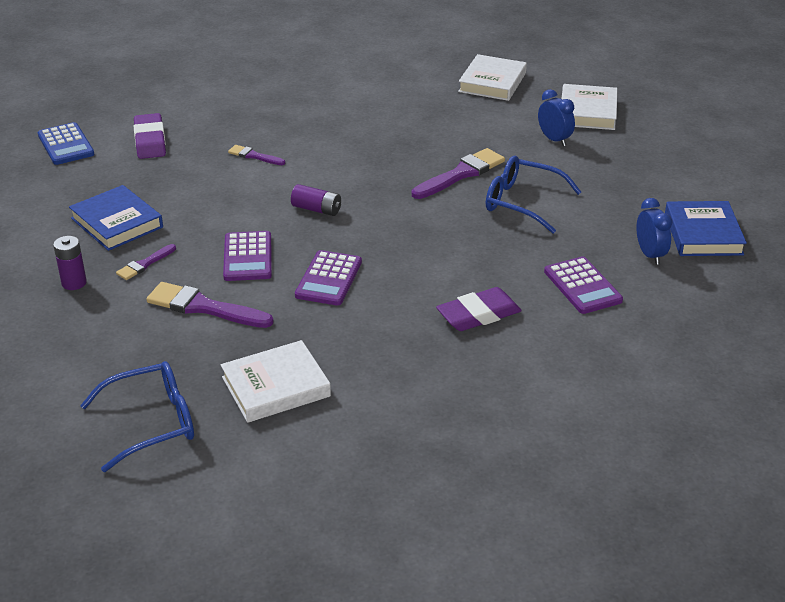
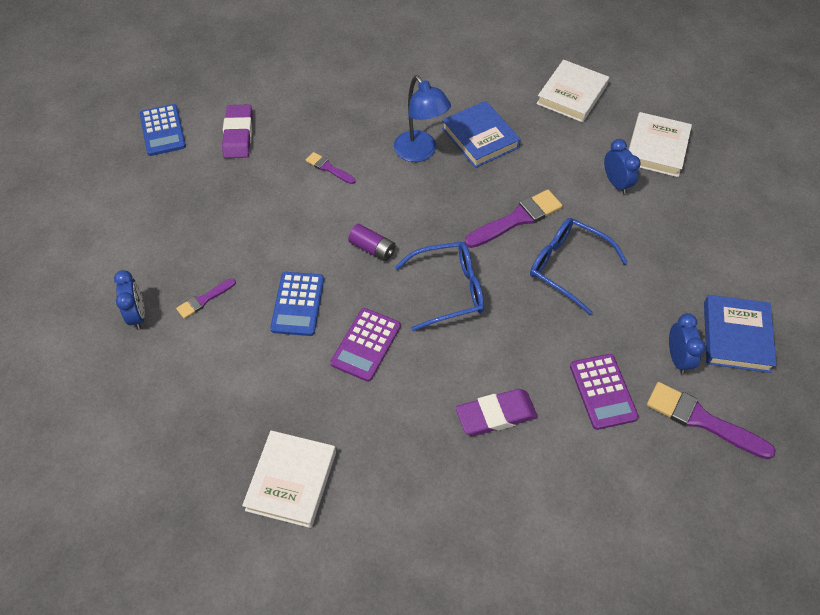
camera: 10 degrees right, 20 degrees up
purple battery [53,236,87,290] -> blue clock [114,270,145,329]
blue book [69,185,163,251] -> blue book moved to [442,101,521,168]
blue glasses [80,361,194,472] -> blue glasses moved to [395,242,484,331]
purple brush [146,282,274,328] -> purple brush moved to [647,382,776,459]
white book [221,340,331,423] -> white book turned 60 degrees counterclockwise [242,430,336,528]
purple calculator [223,231,272,281] -> blue calculator [270,272,324,336]
none -> blue lamp [394,76,451,162]

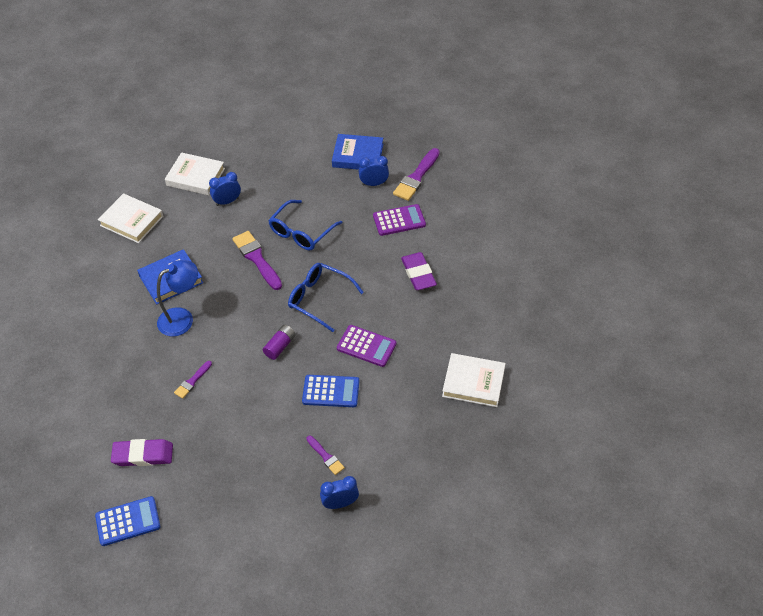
camera: 90 degrees left, 5 degrees down
blue glasses [395,242,484,331] -> blue glasses turned 45 degrees counterclockwise [288,263,364,332]

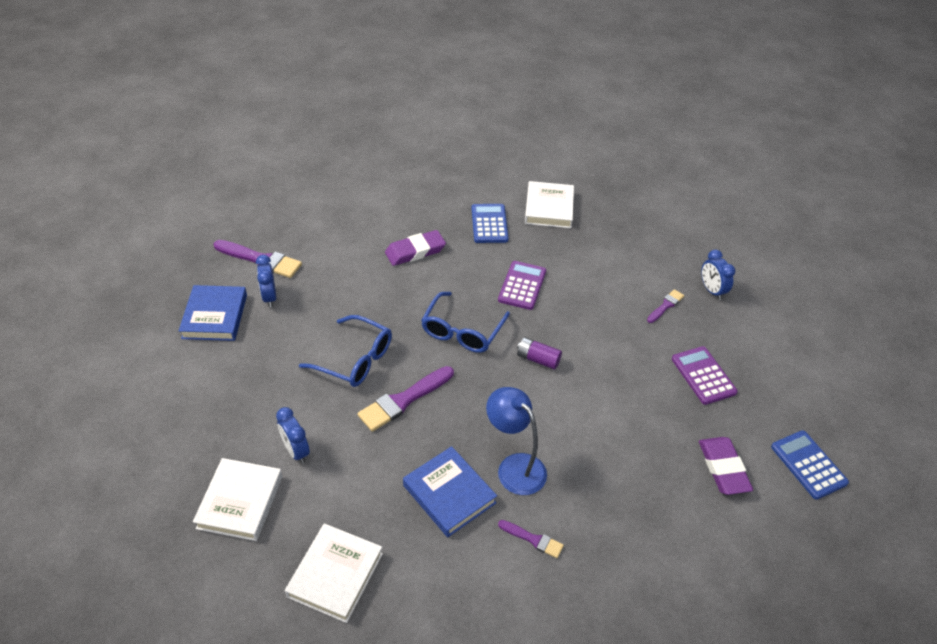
camera: 100 degrees left, 5 degrees down
purple brush [174,361,212,399] -> purple brush moved to [498,520,564,558]
blue calculator [302,375,360,407] -> blue calculator moved to [472,204,509,243]
purple calculator [373,204,426,236] -> purple calculator moved to [672,346,738,405]

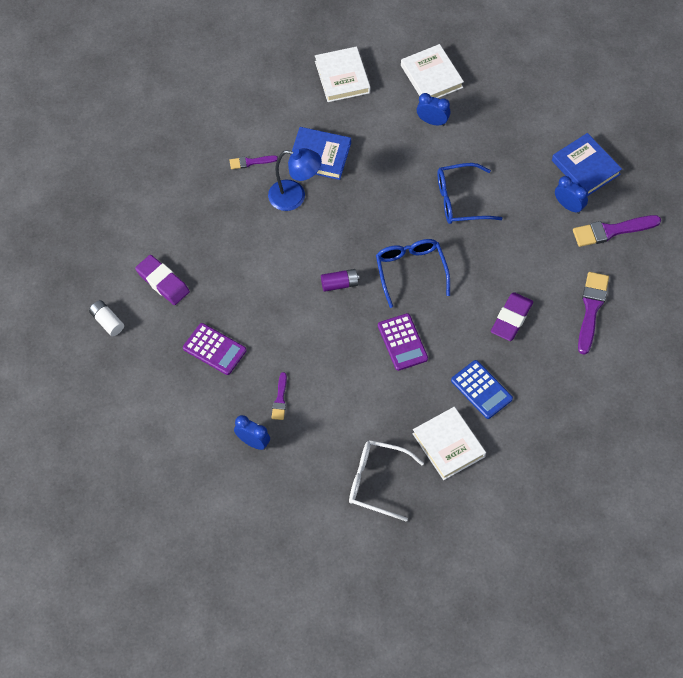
camera: 145 degrees right, 15 degrees up
purple brush [358,366,454,432] -> purple brush moved to [578,272,609,355]
blue calculator [771,430,849,500] -> white battery [89,300,124,336]
none -> white glasses [349,440,424,522]

